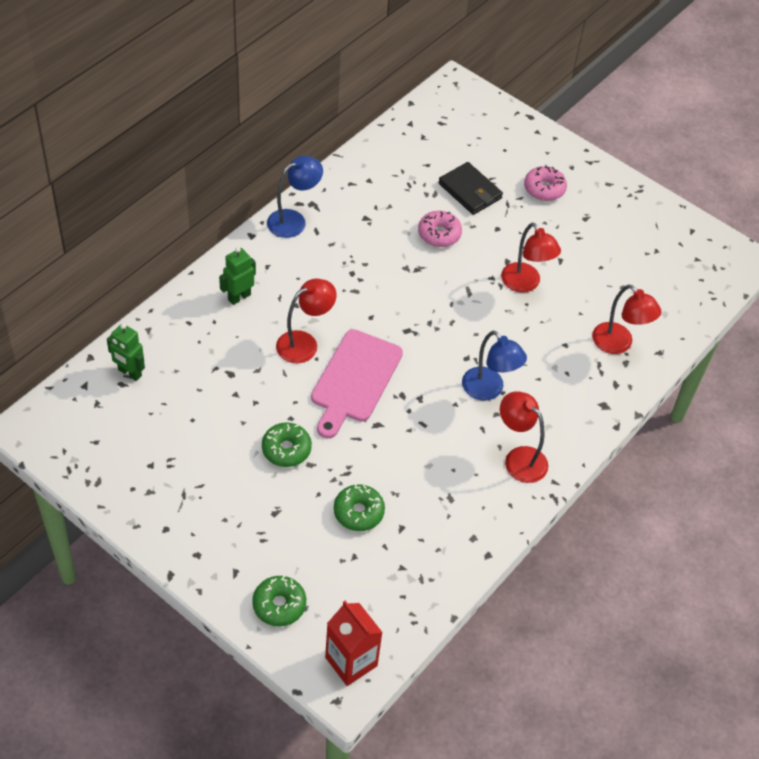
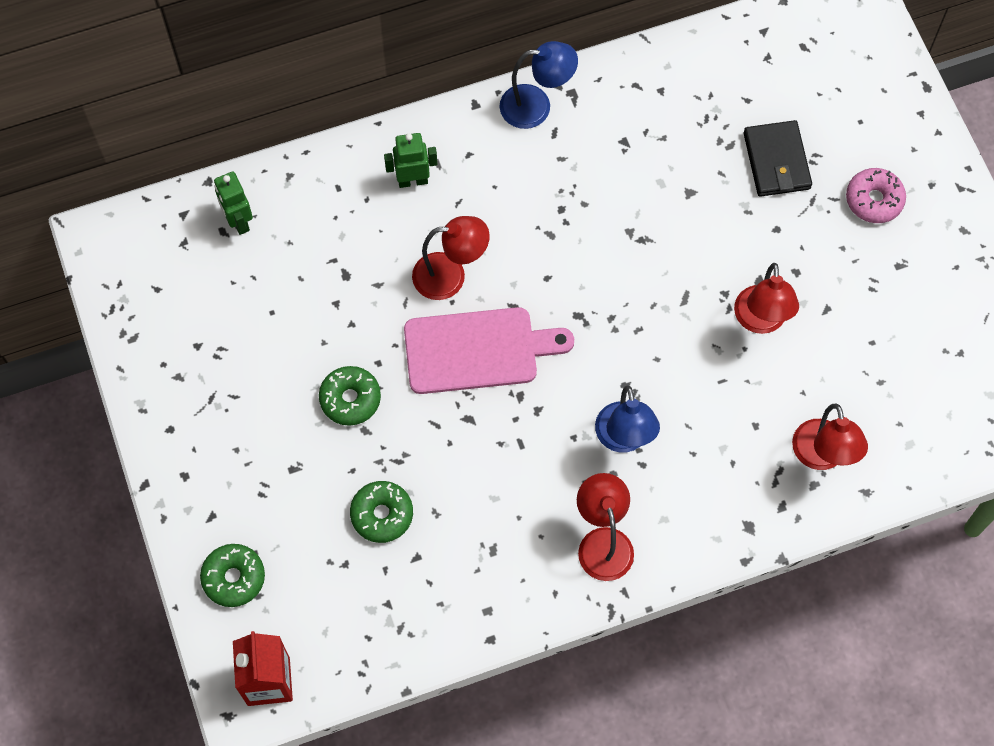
camera: 35 degrees right, 15 degrees up
pink cutting board [311,329,403,439] -> pink cutting board turned 150 degrees counterclockwise [404,307,574,394]
pink donut [418,211,462,247] -> none

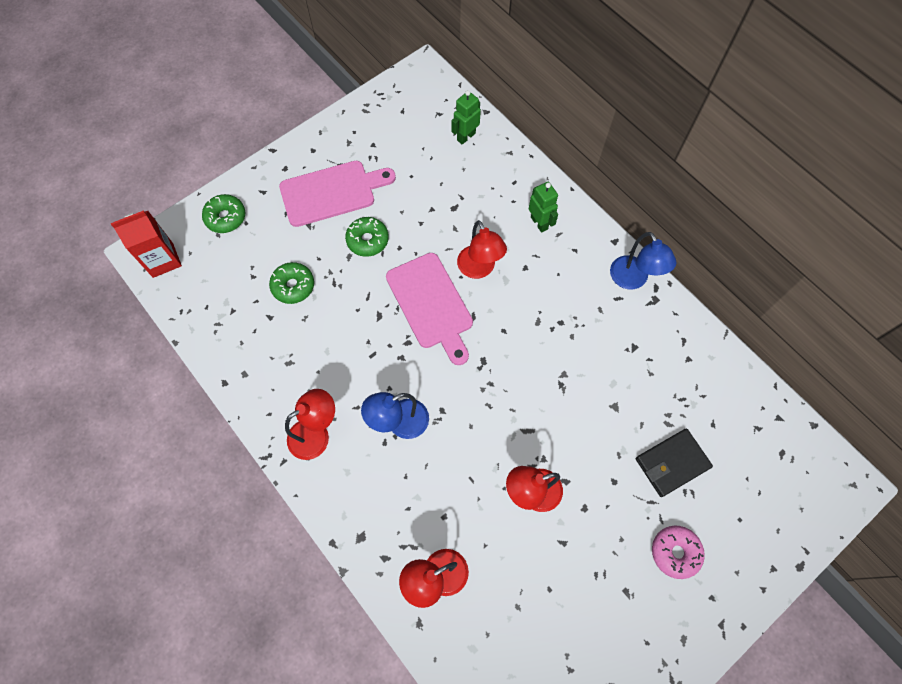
camera: 70 degrees right, 0 degrees up
none -> pink cutting board [279,161,396,227]

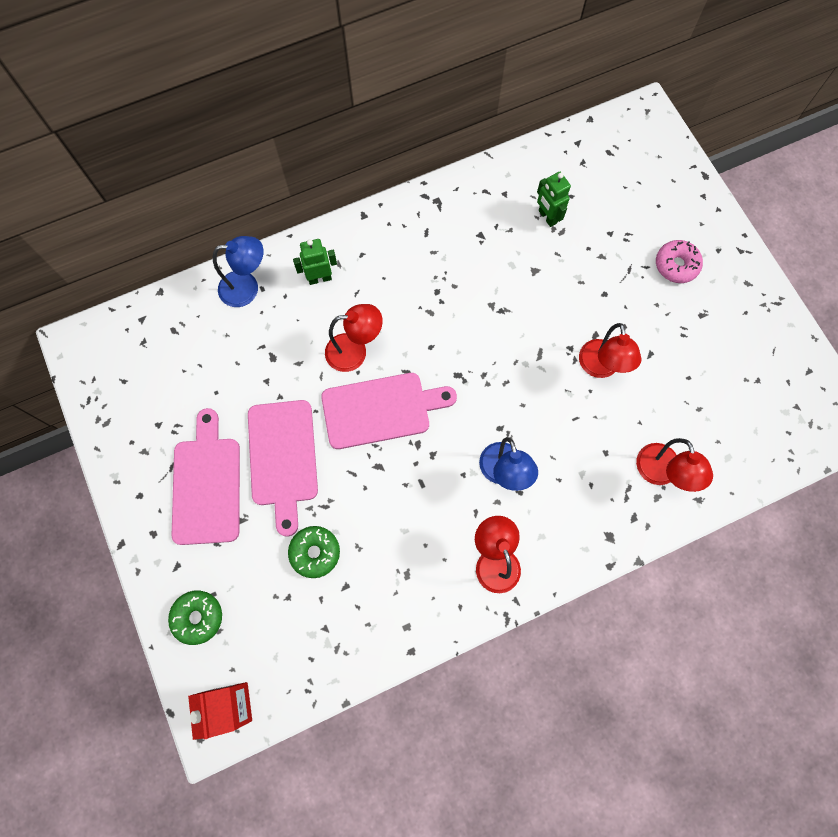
camera: 75 degrees left, 5 degrees up
green donut [345,217,389,257] -> pink cutting board [248,400,318,537]
green robot [451,90,481,145] -> green robot moved to [537,172,571,227]
blue lamp [610,232,676,289] -> blue lamp moved to [213,236,263,307]
black wallet [636,429,713,497] -> none

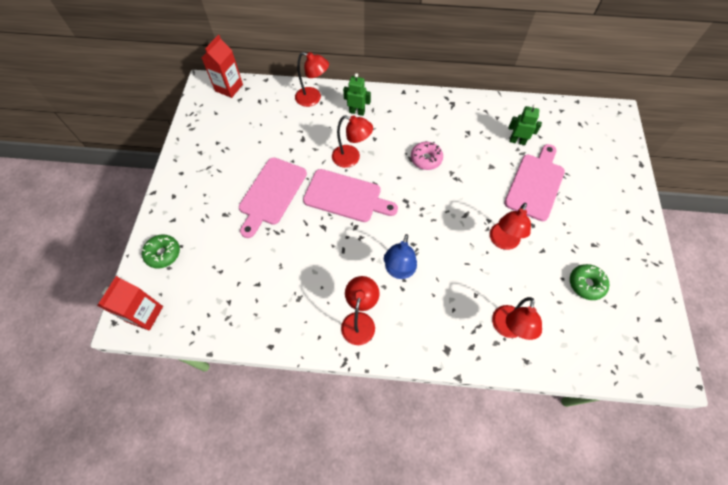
camera: 30 degrees right, 10 degrees down
pink cutting board [171,408,240,545] -> pink cutting board moved to [504,144,565,221]
blue lamp [213,236,263,307] -> red lamp [295,52,329,107]
green donut [288,526,340,578] -> green donut moved to [570,264,609,300]
green robot [537,172,571,227] -> green robot turned 105 degrees clockwise [508,104,542,145]
pink donut [656,240,703,283] -> pink donut moved to [411,142,443,170]
none -> red carton [202,35,243,98]

